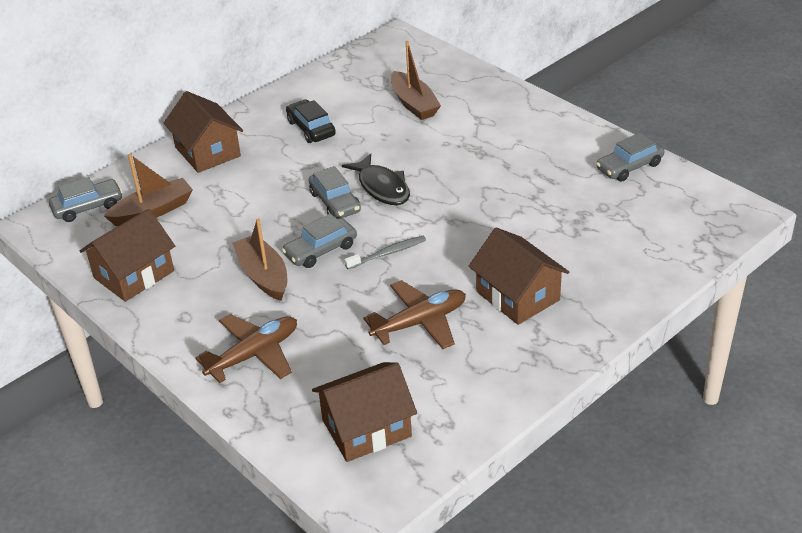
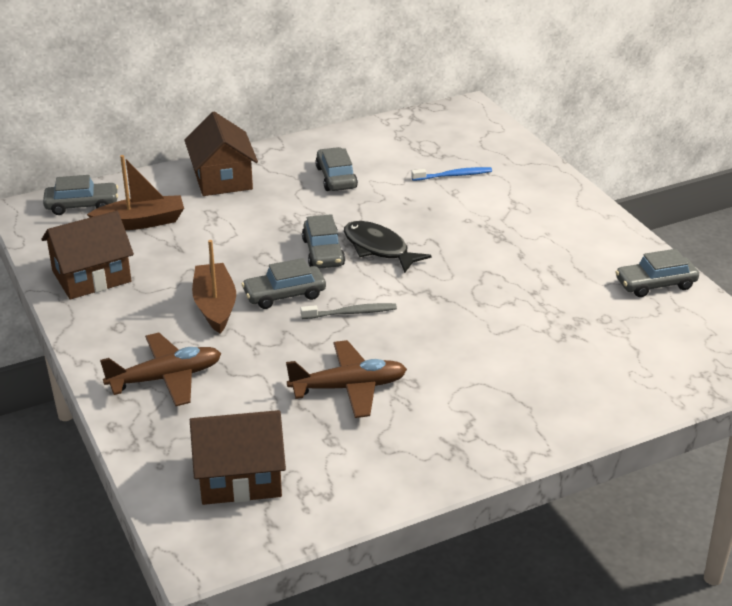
camera: 15 degrees right, 5 degrees down
black car [286,99,336,143] -> grey car [315,147,358,191]
black fish [342,153,410,205] -> black fish turned 150 degrees clockwise [344,221,432,273]
brown boat [391,41,441,120] -> blue toothbrush [411,167,492,181]
brown house [468,227,569,325] -> none

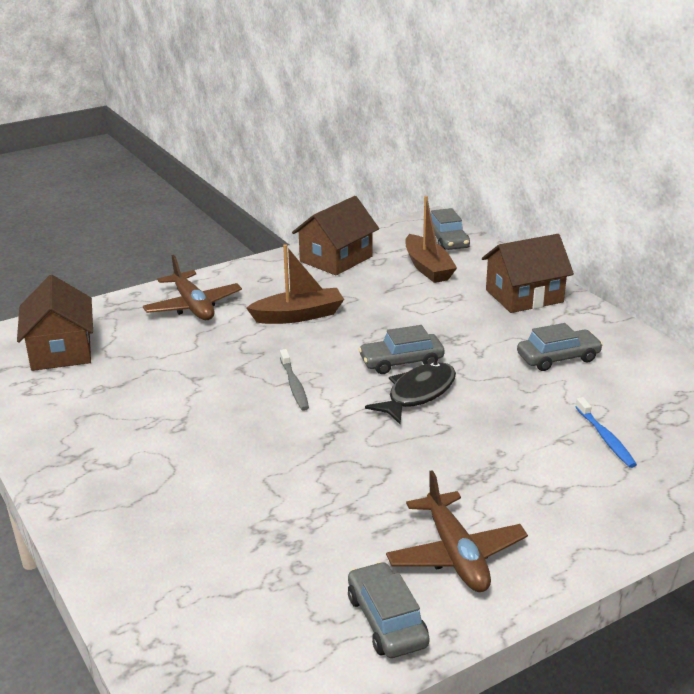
camera: 85 degrees right, 5 degrees down
brown house [41,211,134,299] -> brown house turned 75 degrees clockwise [292,196,379,275]
grey car [242,258,326,309] -> none
brown plane [286,340,407,418] -> brown plane moved to [386,470,528,592]

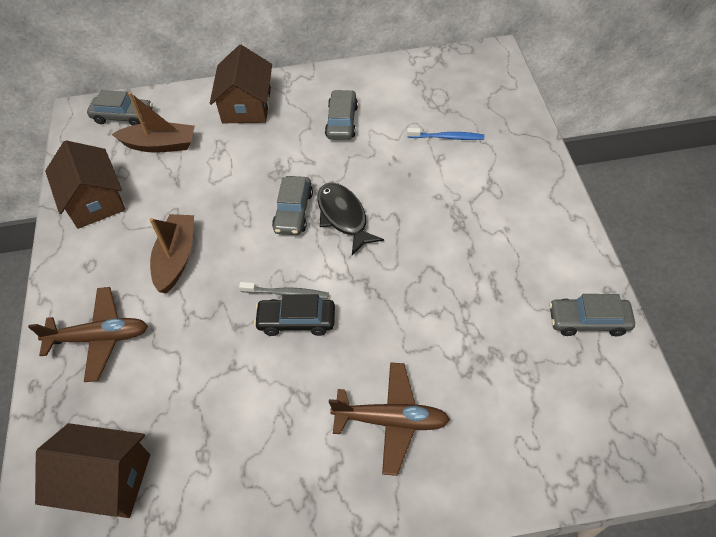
camera: 65 degrees left, 25 degrees up
brown plane [386,470,528,592] -> brown plane moved to [329,362,450,476]
none -> black car [254,294,335,336]

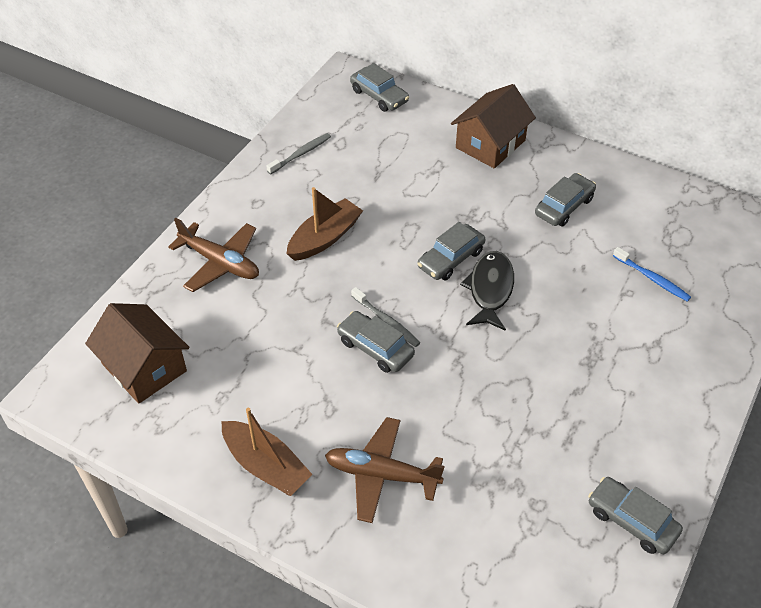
camera: 35 degrees right, 5 degrees down
brown house [45,140,125,229] -> grey toothbrush [266,133,331,174]
brown boat [112,92,195,153] -> brown boat moved to [221,408,313,496]
black car [254,294,335,336] -> grey car [337,311,415,373]
brown plane [329,362,450,476] -> brown plane turned 150 degrees clockwise [325,417,445,523]

